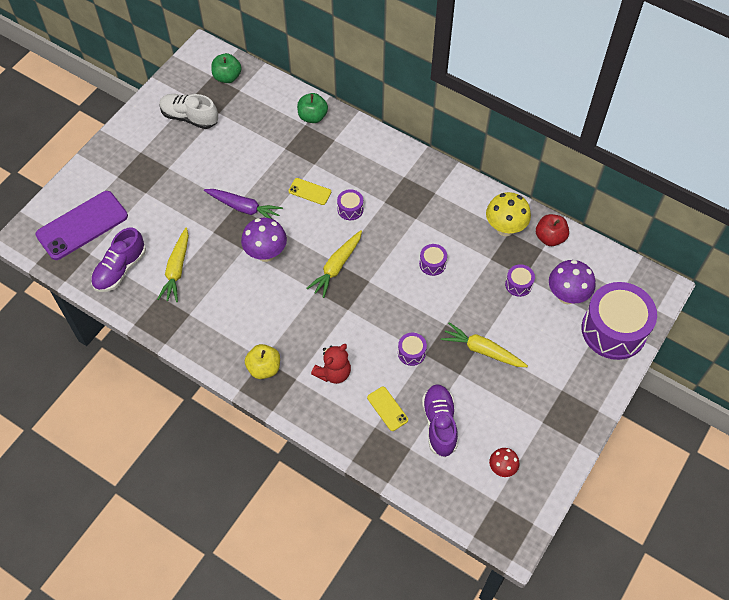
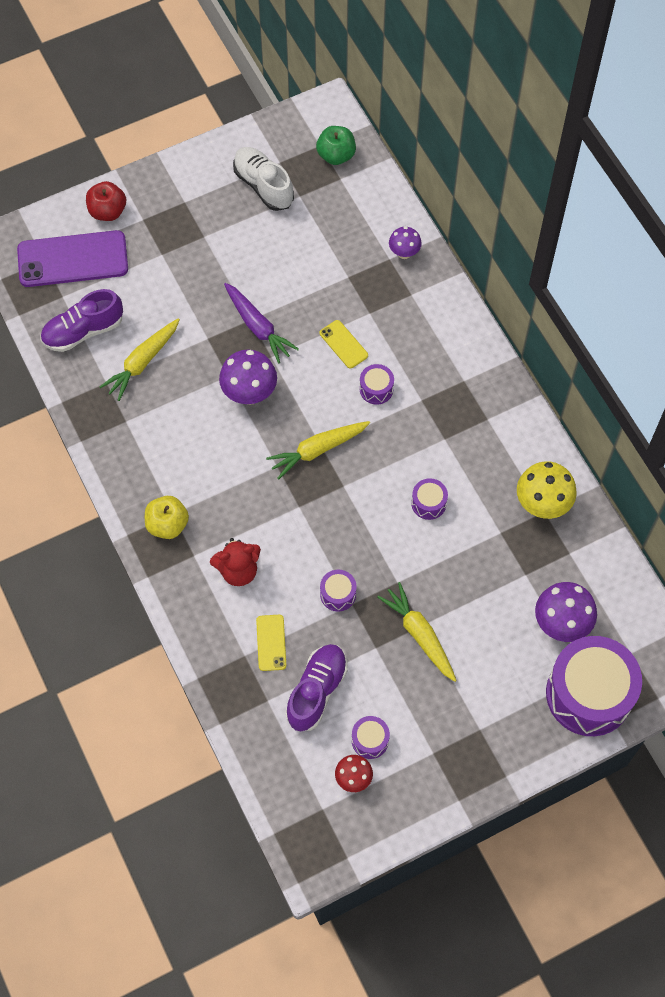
camera: 30 degrees right, 5 degrees up
green apple [297,93,328,123] -> purple mushroom [389,226,422,259]
purple drum [505,264,535,297] -> purple drum moved to [352,716,390,759]
red apple [536,214,569,246] -> red apple moved to [86,181,126,221]

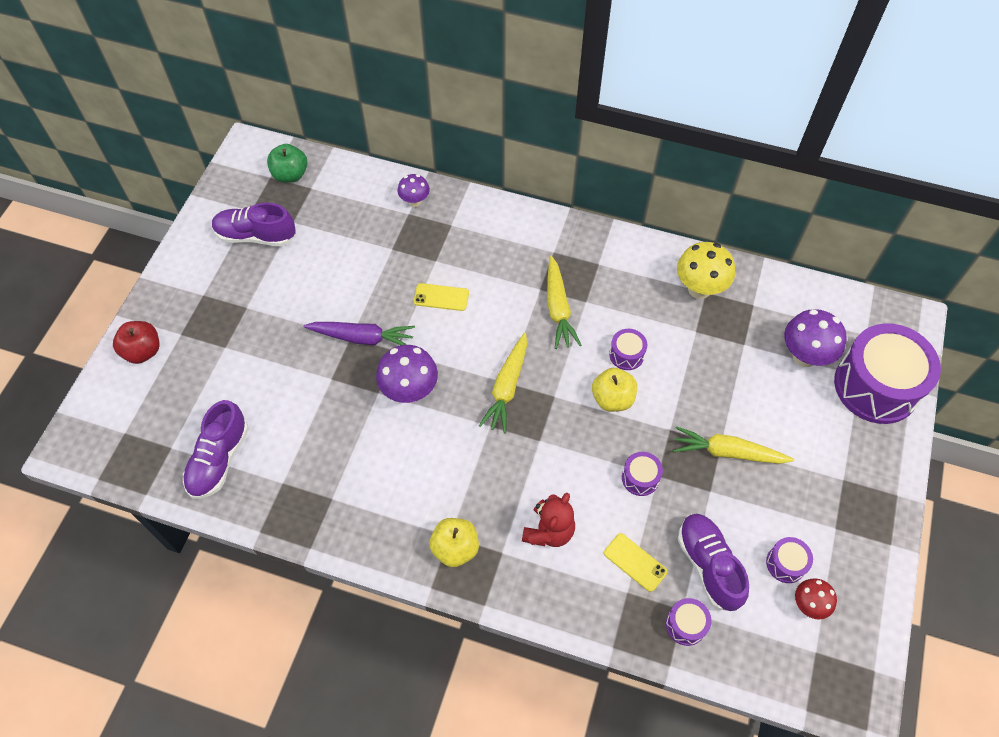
camera: 45 degrees left, 5 degrees down
purple phone [17,230,128,287] -> none
yellow carrot [99,318,180,401] -> yellow carrot moved to [547,256,581,349]
white shoe [233,147,294,211] -> purple shoe [212,203,296,246]
purple drum [360,364,394,405] -> purple drum moved to [666,598,712,646]
none -> yellow apple [592,368,637,412]

